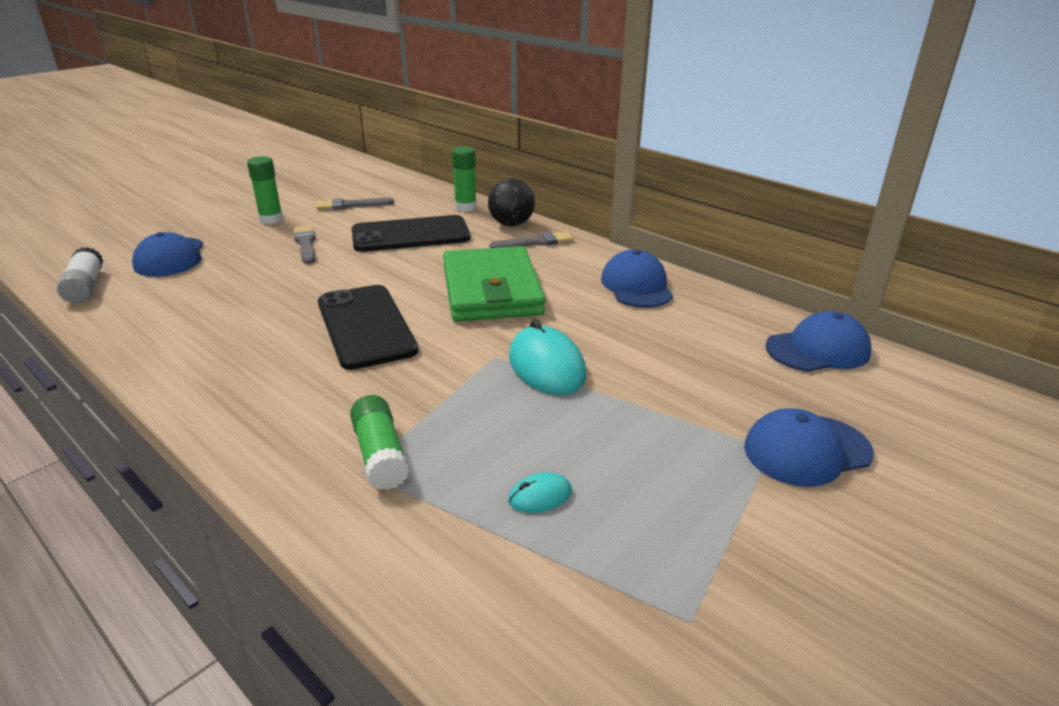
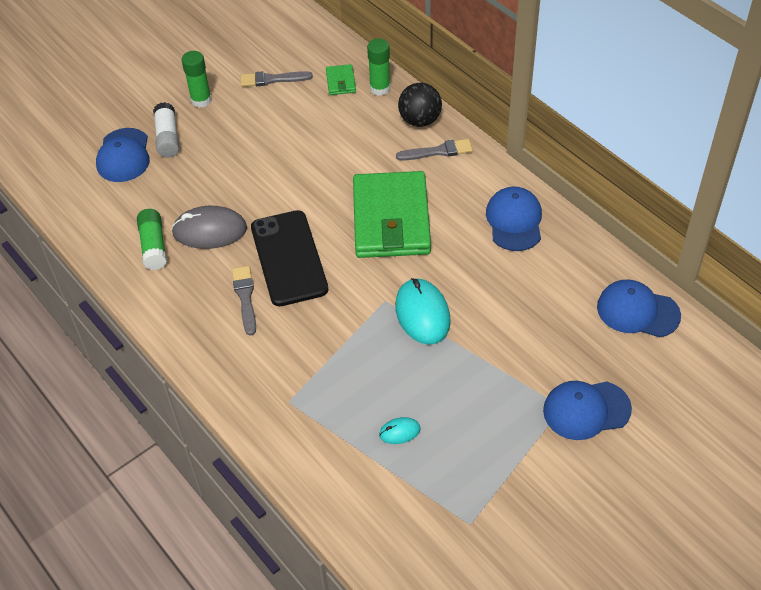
camera: 10 degrees right, 20 degrees up
white glue stick [57,247,103,303] -> white glue stick moved to [153,102,179,158]
grey brush [294,225,315,264] -> grey brush moved to [232,266,256,336]
green glue stick [350,395,409,490] -> green glue stick moved to [137,209,167,270]
black phone [352,215,470,252] -> none
blue cap [765,311,872,372] -> blue cap turned 150 degrees counterclockwise [597,280,681,337]
none -> grey mouse [171,206,247,249]
none -> green wallet [326,64,356,95]

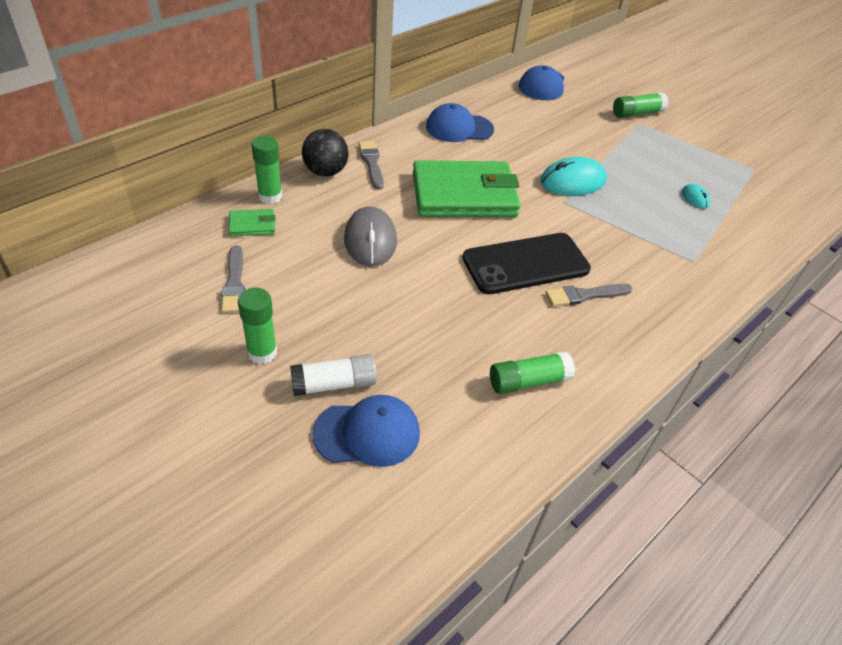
camera: 100 degrees left, 5 degrees down
grey mouse [171,206,247,249] -> grey mouse moved to [344,206,397,267]
blue cap [543,381,632,440] -> green glue stick [613,92,668,118]

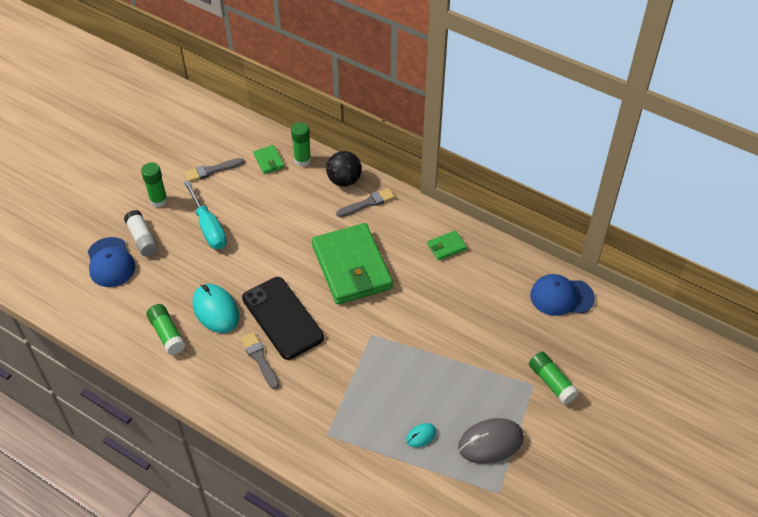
camera: 80 degrees right, 5 degrees up
grey mouse [344,206,397,267] -> grey mouse moved to [458,418,524,464]
blue cap [426,103,494,142] -> green wallet [427,230,467,261]
turquoise mouse [540,157,607,196] -> turquoise mouse moved to [193,284,239,333]
none -> turquoise screwdriver [183,180,227,249]

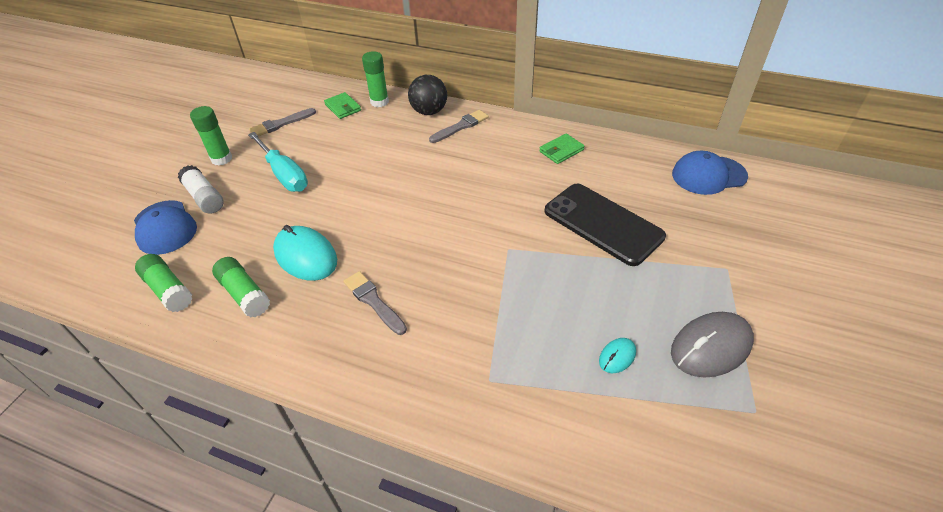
camera: 10 degrees left, 5 degrees down
black phone [242,277,324,360] -> black phone moved to [544,184,666,266]
green wallet [312,223,393,305] -> none
green glue stick [529,352,579,404] -> green glue stick moved to [135,254,193,312]

